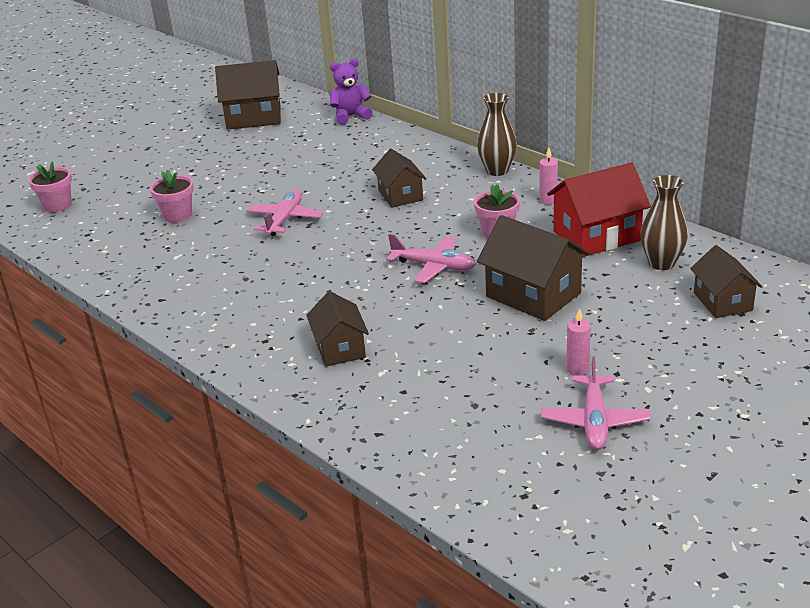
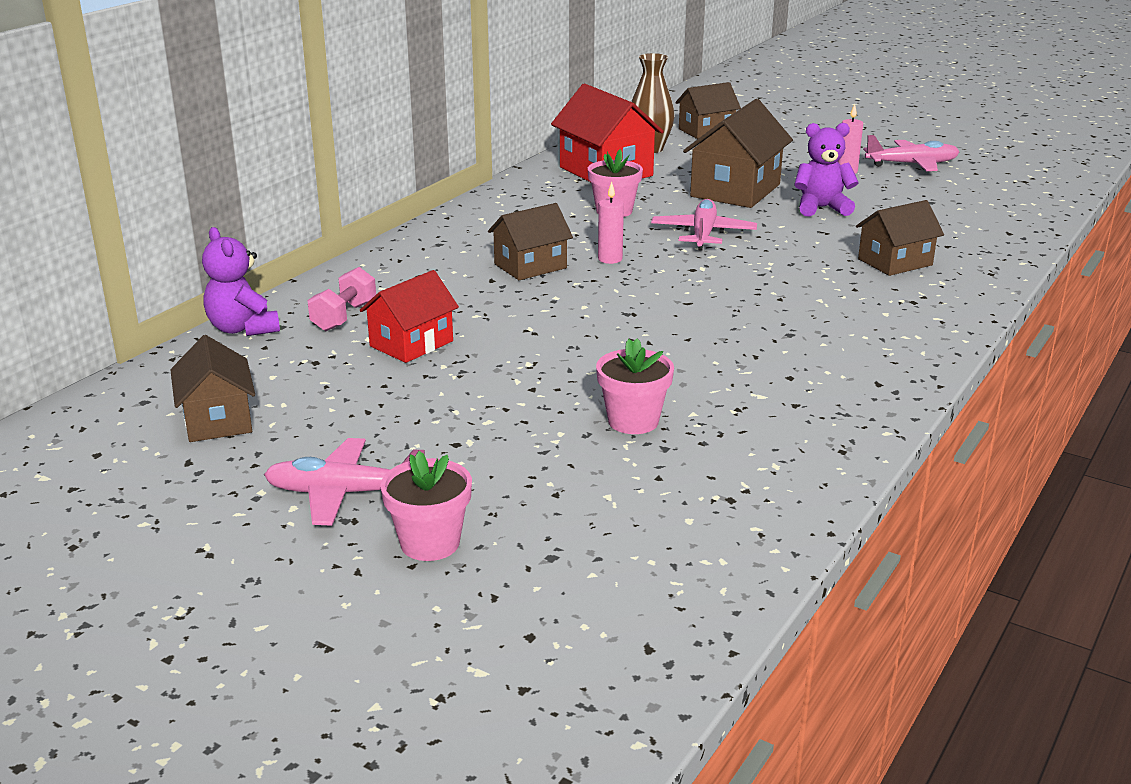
camera: 105 degrees left, 5 degrees down
pink flower pot [28,161,72,213] -> pink flower pot moved to [380,451,472,561]
brown house [215,60,281,130] -> brown house [170,335,255,442], size x0.64
pink plane [246,189,324,236] -> pink plane moved to [264,438,425,526]
brown vase [477,93,517,176] -> none
pink candle [539,148,558,205] -> pink candle moved to [598,182,624,264]
none -> pink dumbbell [307,267,376,331]
none -> red house [360,270,459,363]
none -> purple teddy bear [794,123,859,217]

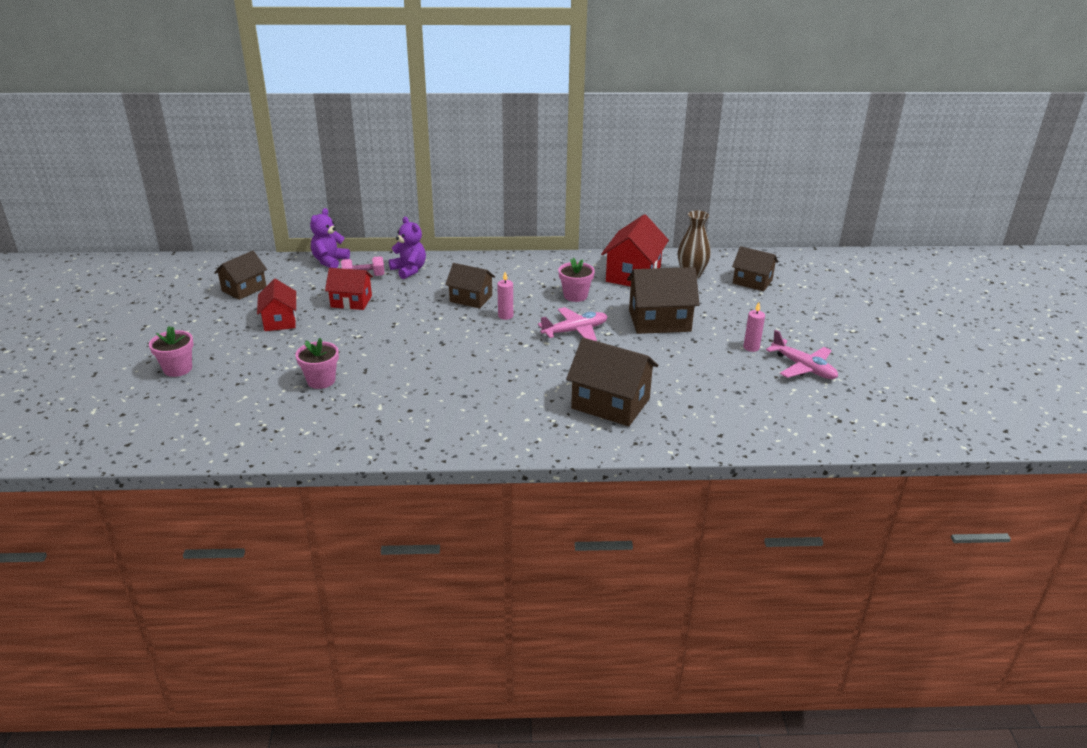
camera: 55 degrees right, 5 degrees up
pink plane [264,438,425,526] -> none
purple teddy bear [794,123,859,217] -> purple teddy bear moved to [389,217,426,279]
brown house [856,200,944,276] -> brown house [566,338,658,426], size x1.57
none -> red house [257,279,296,331]

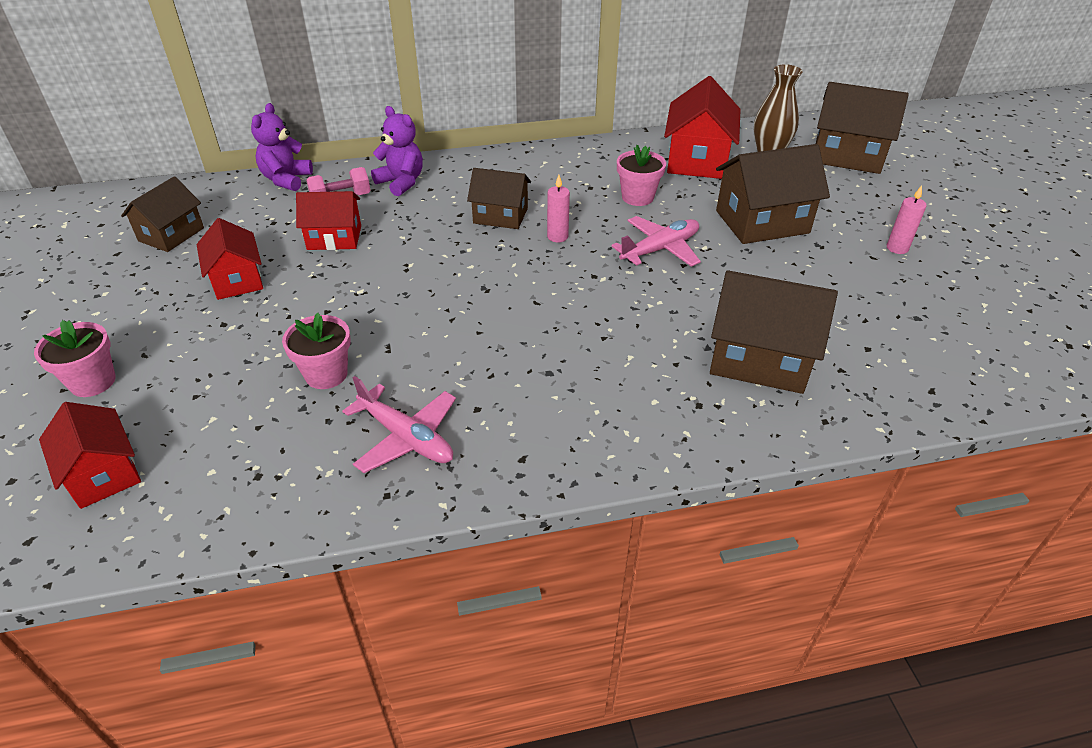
camera: 10 degrees left, 10 degrees up
brown house [732,246,778,291] -> brown house [816,82,909,174], size x1.57
pink plane [766,330,838,379] -> pink plane moved to [342,376,456,473]
none -> red house [39,402,141,509]

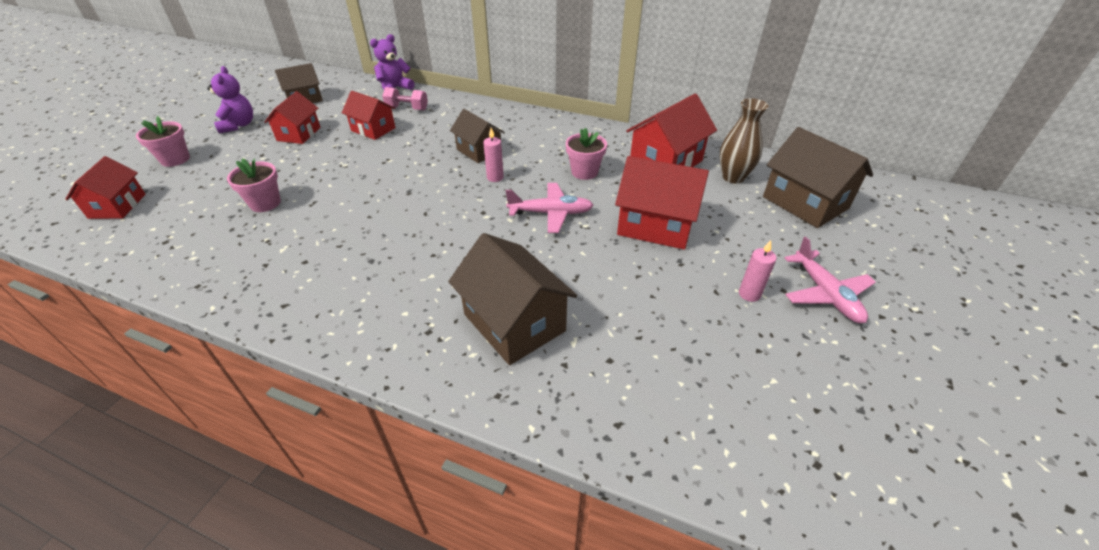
camera: 35 degrees right, 0 degrees up
pink plane [342,376,456,473] -> pink plane moved to [785,236,876,323]
purple teddy bear [371,106,423,196] -> purple teddy bear moved to [207,66,253,133]
brown house [716,144,830,244] -> red house [615,156,709,250]

